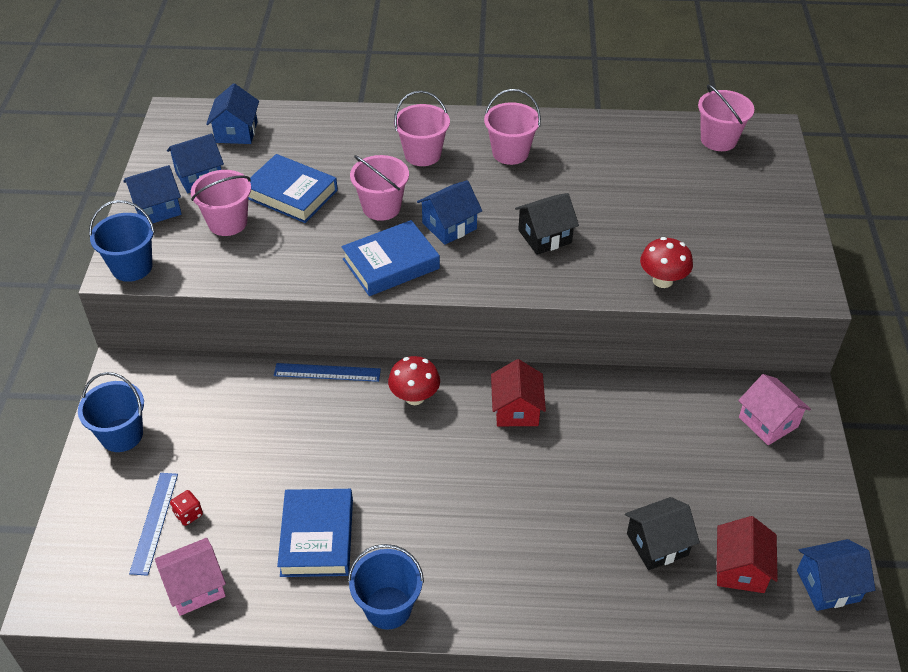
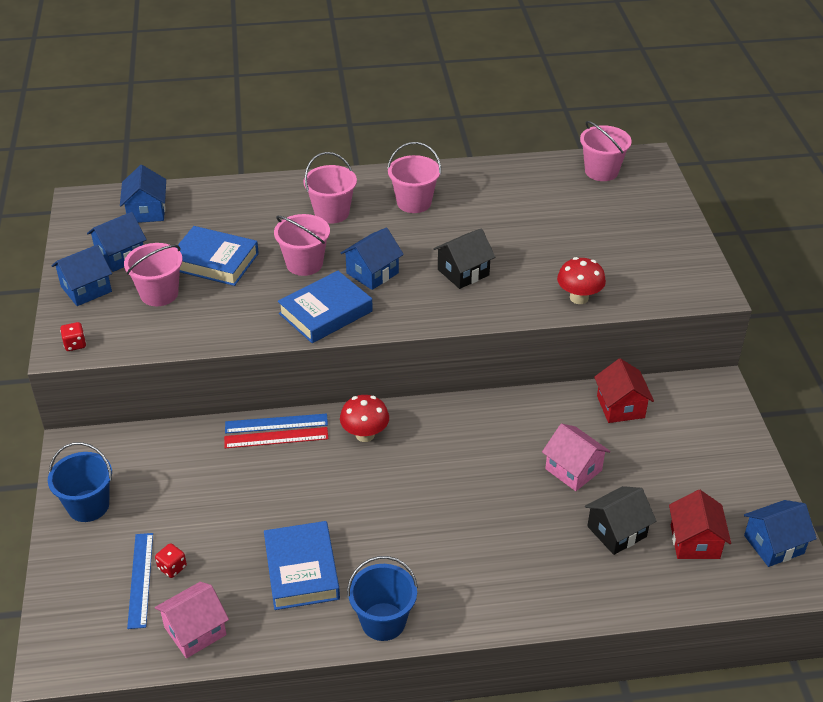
camera: 10 degrees left, 5 degrees down
blue bucket [89,200,155,282] -> red dice [60,322,86,351]
red house [491,359,546,426] -> red house moved to [594,358,654,423]
pink house [738,374,811,445] -> pink house moved to [542,423,610,491]
none -> red ruler [224,427,328,448]

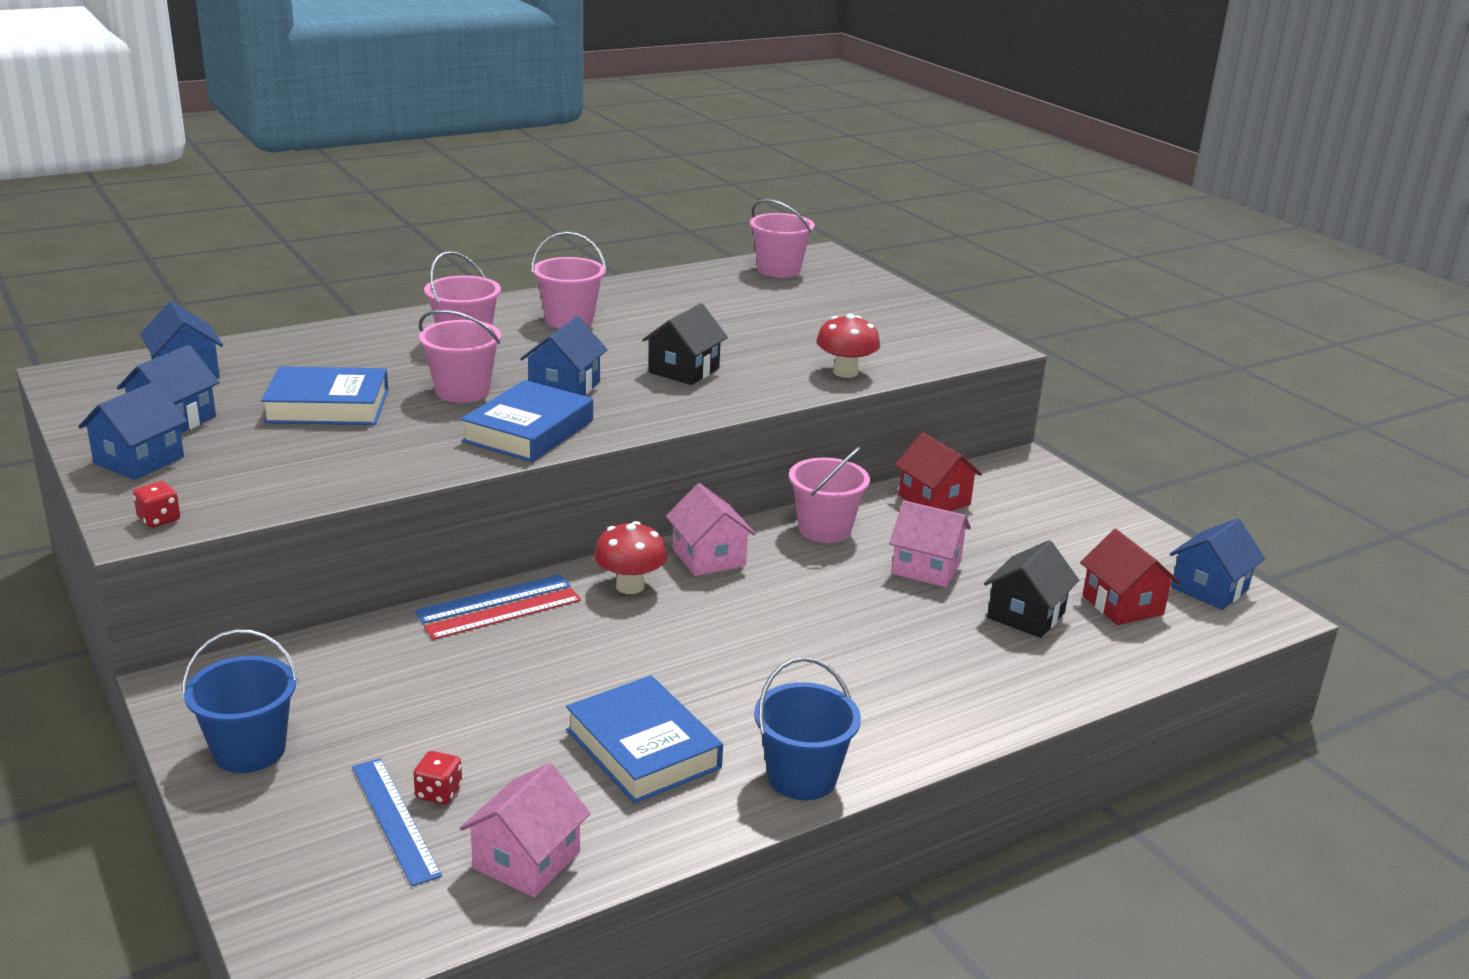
camera: 25 degrees left, 15 degrees down
pink bucket [124,243,183,306] -> pink bucket moved to [789,446,870,543]
none -> pink house [666,483,756,576]

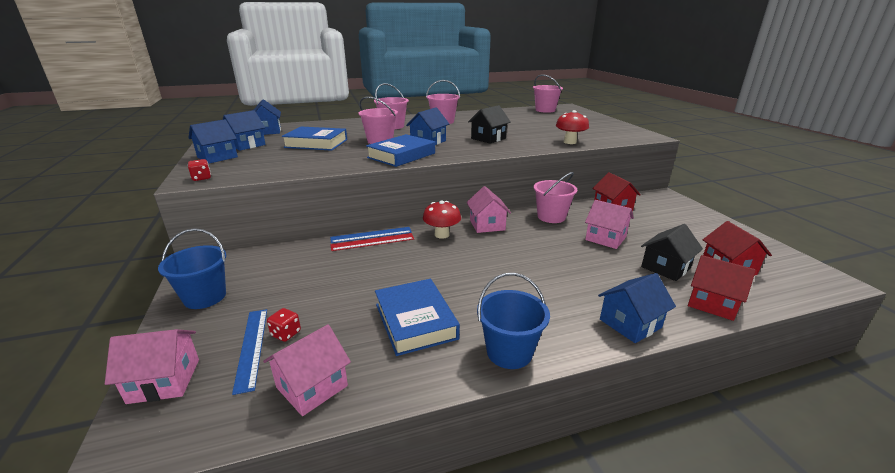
camera: 15 degrees right, 0 degrees up
blue house [1170,518,1265,610] -> blue house moved to [598,273,676,343]
none -> pink house [105,329,199,404]
none -> red house [688,255,756,321]

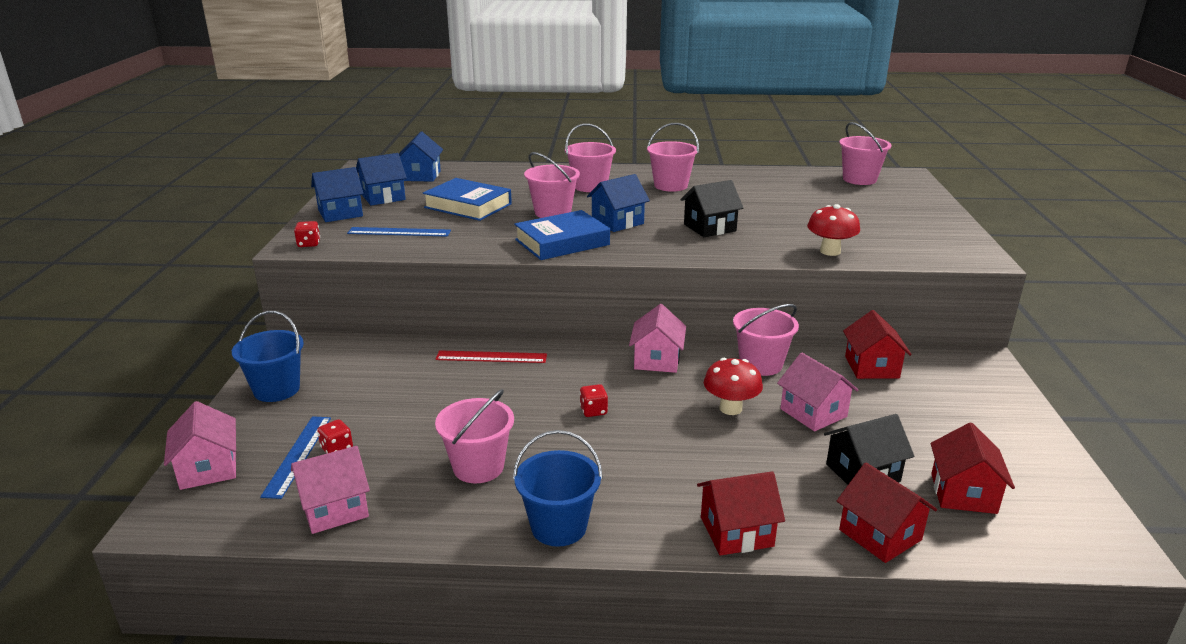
camera: 20 degrees right, 0 degrees up
pink house [105,329,199,404] -> pink house turned 60 degrees clockwise [164,401,236,490]
blue ruler [330,227,412,243] -> blue ruler moved to [347,227,451,237]
blue book [375,279,460,356] -> pink bucket [435,389,514,483]
red mushroom [423,200,461,239] -> red mushroom moved to [704,358,763,415]
blue house [598,273,676,343] -> red house [697,471,785,556]
none -> red dice [580,384,608,417]

